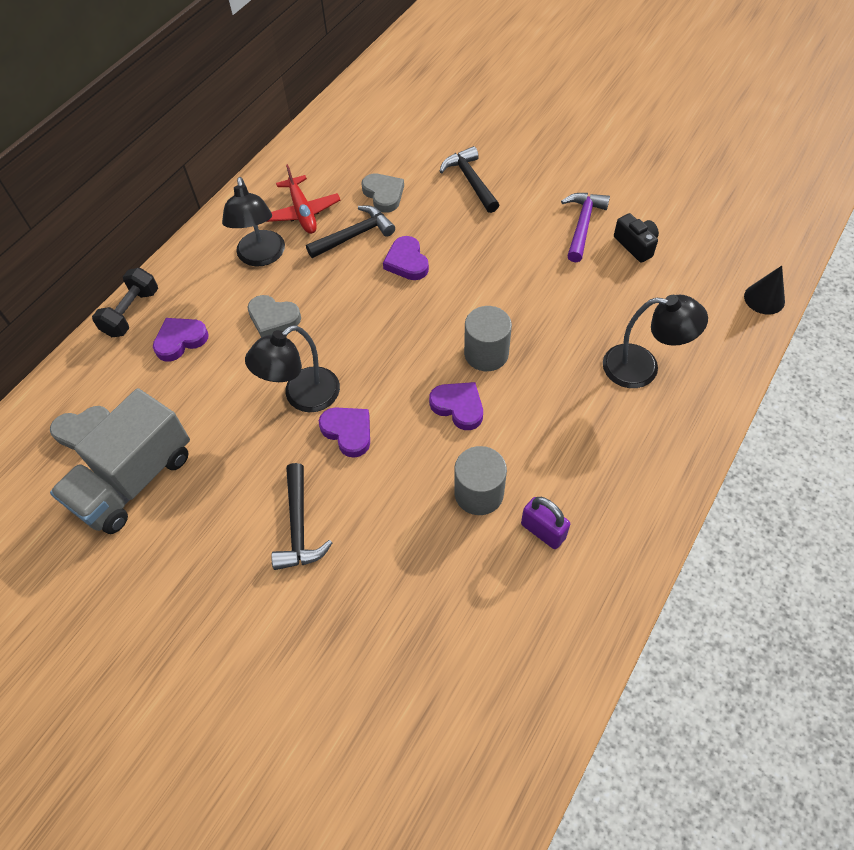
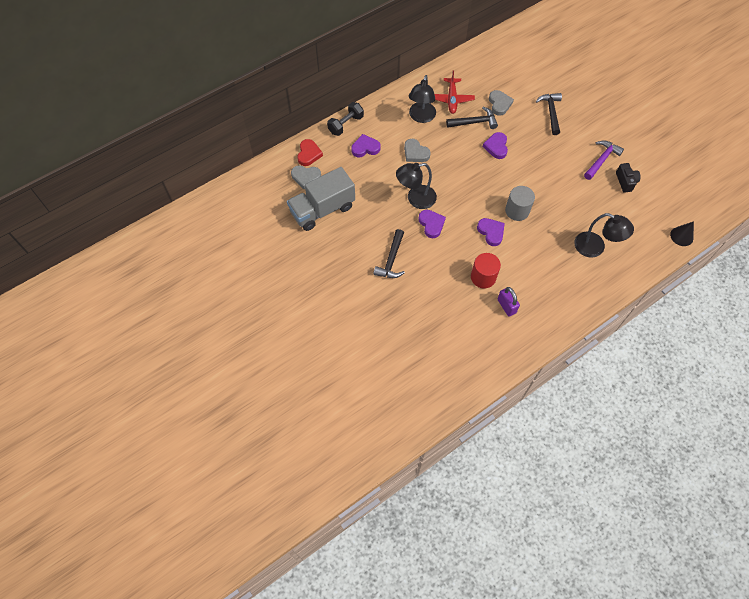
camera: 20 degrees right, 5 degrees up
grey cylinder [454,446,507,515] -> red cylinder [471,253,501,288]
none -> red heart [297,139,323,166]

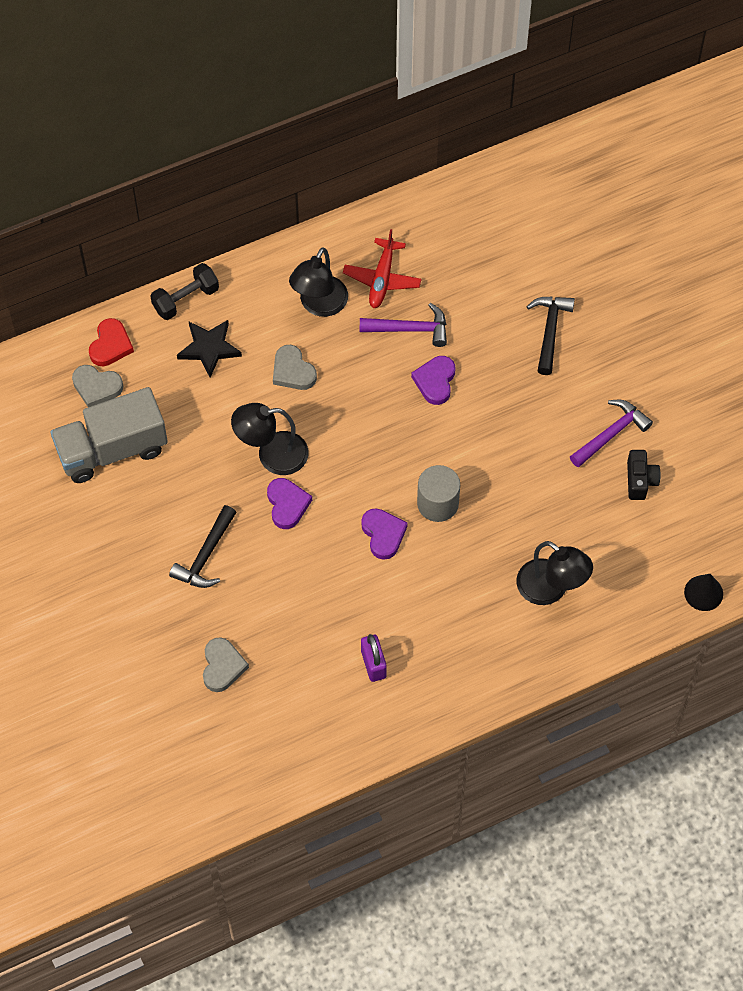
camera: 10 degrees right, 0 degrees up
purple heart [351,134,381,157] -> black star [177,320,242,378]
black hammer [446,107,498,129] -> purple hammer [360,303,447,347]
red cylinder [471,253,501,288] -> none
grey heart [489,90,514,116] -> grey heart moved to [203,637,249,692]

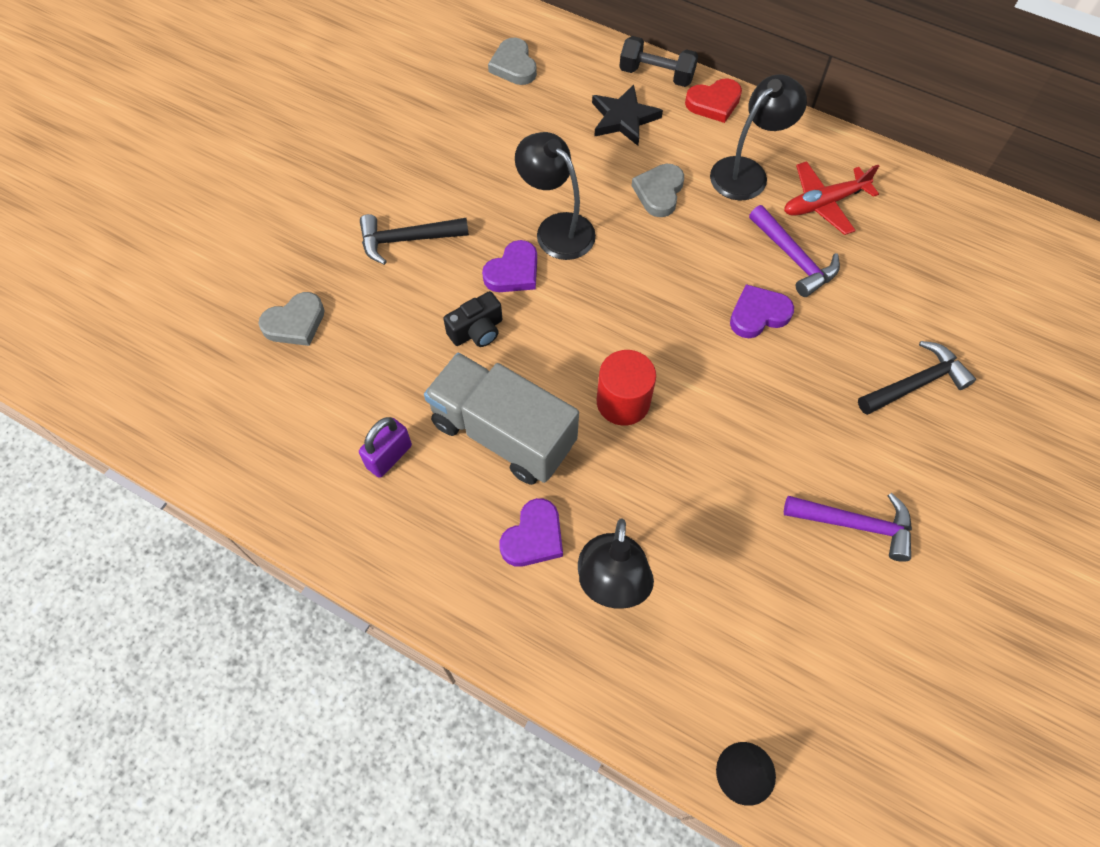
camera: 55 degrees right, 0 degrees up
grey truck [50,387,168,483] -> grey truck moved to [424,353,579,485]
red heart [89,318,134,366] -> red heart moved to [685,78,742,123]
black lamp [289,248,348,317] -> black lamp turned 150 degrees clockwise [710,74,807,201]
purple heart [361,508,408,560] -> purple heart moved to [499,498,563,567]
grey cylinder [417,465,460,522] -> red cylinder [597,350,656,426]
black camera [627,450,661,500] -> black camera moved to [443,291,502,347]

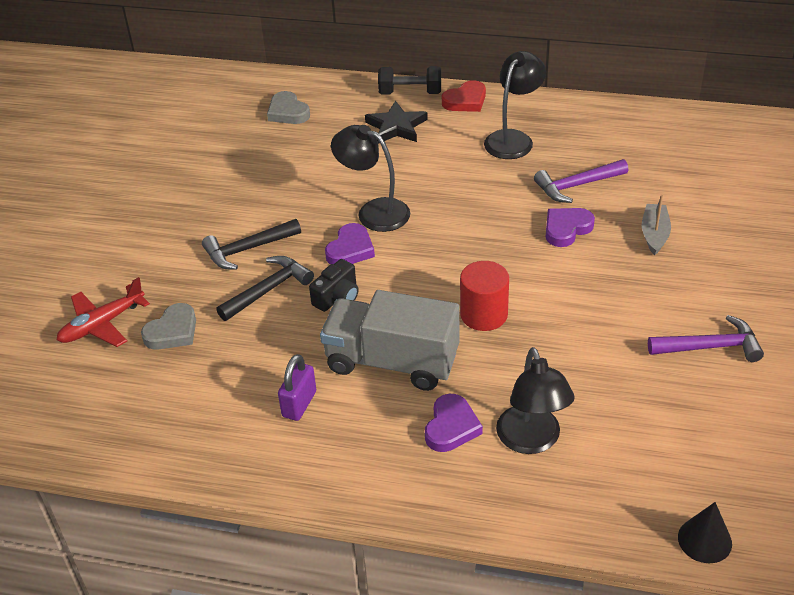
camera: 15 degrees left, 20 degrees down
grey heart [631,164,684,217] -> none
purple hammer [749,205,840,297] -> purple hammer turned 120 degrees clockwise [534,159,628,203]
red plane [784,161,879,235] -> red plane moved to [57,277,150,347]
black hammer [858,341,976,415] -> black hammer moved to [216,256,314,321]
none -> grey boat [642,195,671,255]

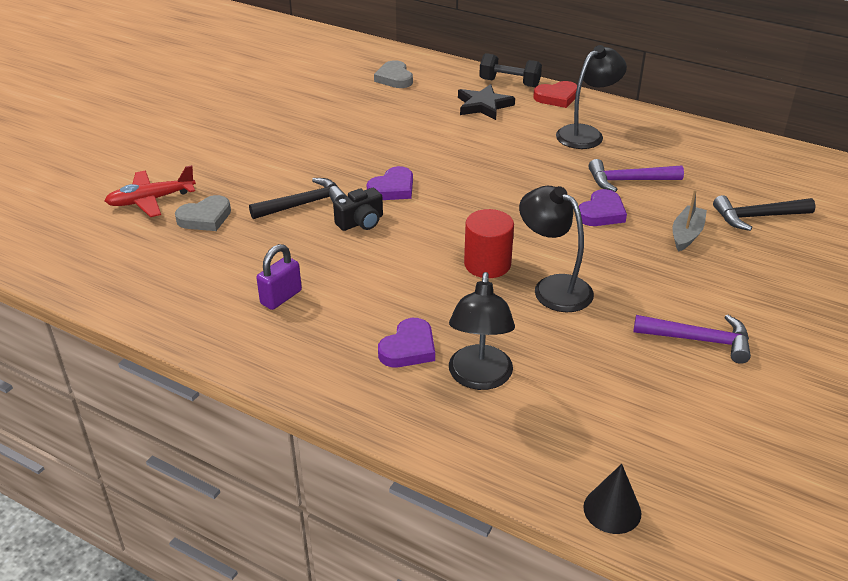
camera: 15 degrees right, 5 degrees down
black hammer [202,219,301,270] -> black hammer moved to [713,195,816,231]
grey truck [320,290,459,391] -> none
black lamp [331,125,410,232] -> black lamp moved to [519,186,594,312]
purple heart [546,208,595,247] -> purple heart turned 150 degrees clockwise [579,189,627,226]

